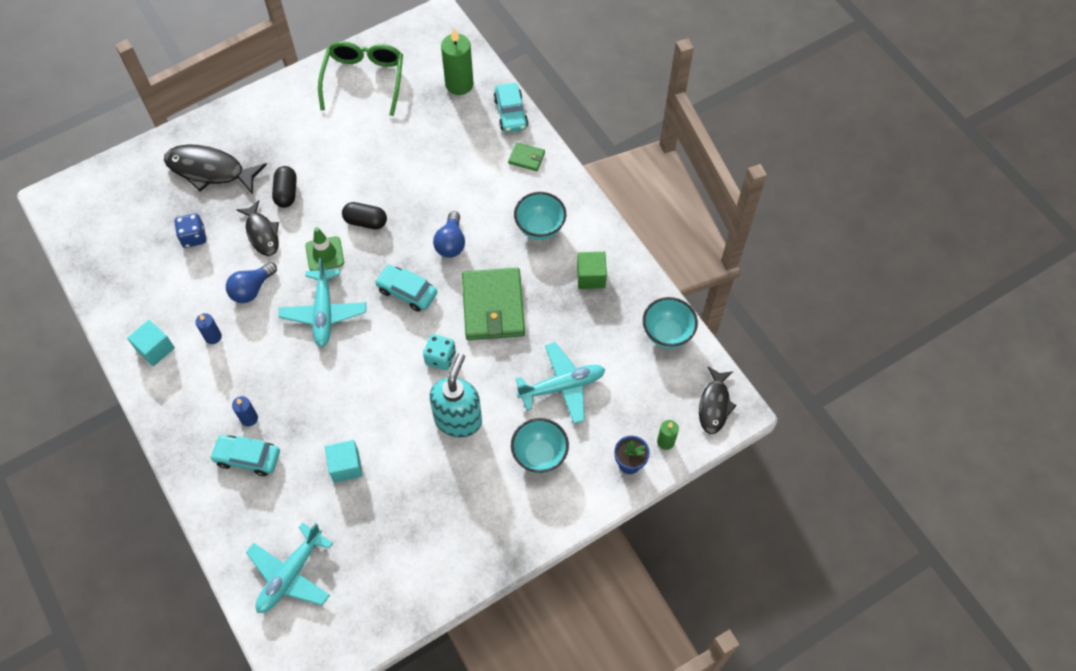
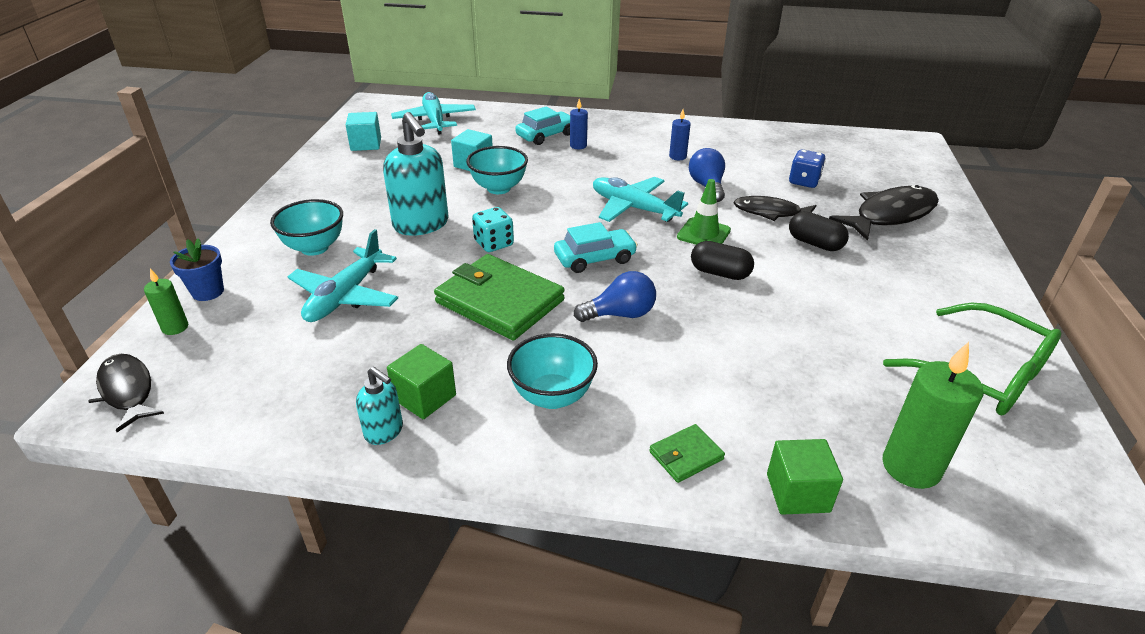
camera: 130 degrees right, 25 degrees down
turquoise cube [127,320,175,366] -> turquoise cube moved to [346,112,381,151]
black capsule [342,202,387,230] -> black capsule turned 60 degrees clockwise [691,241,754,280]
blue light bulb [433,211,465,258] -> blue light bulb turned 120 degrees clockwise [574,271,656,322]
turquoise car [494,83,528,132] -> green cube [767,439,843,515]
turquoise bowl [643,297,698,349] -> turquoise bowl moved to [466,146,528,194]
none -> turquoise soap dispenser [356,367,403,445]

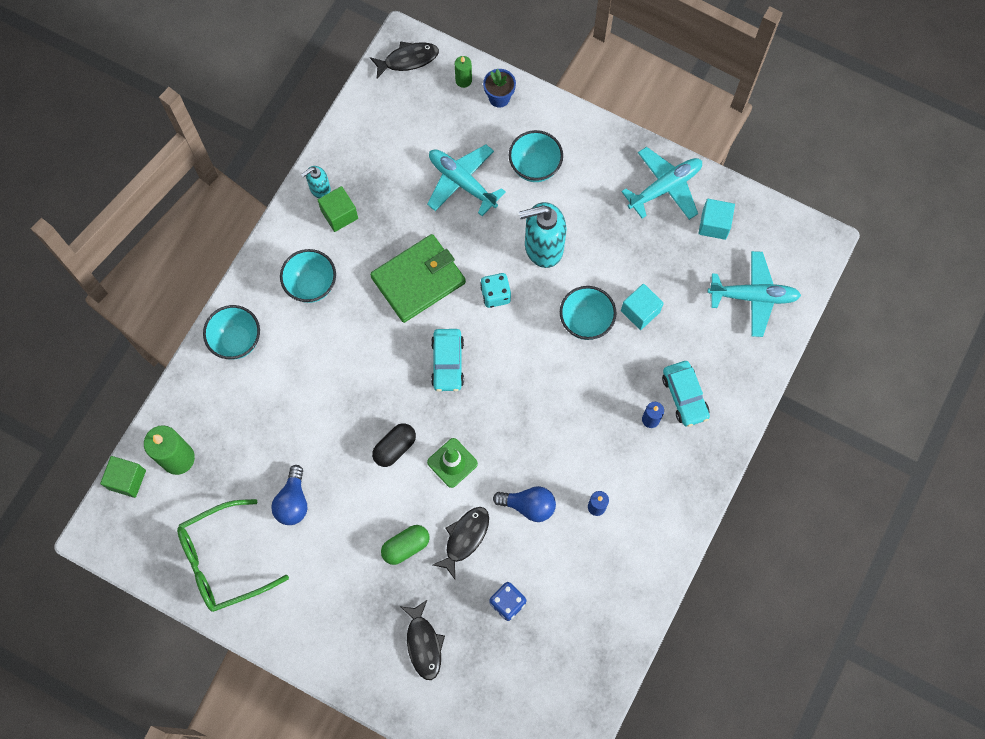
camera: 110 degrees right, 35 degrees up
blue light bulb [574,271,656,322] -> blue light bulb moved to [271,465,307,525]
turquoise plane [593,177,688,222] -> turquoise plane moved to [621,147,702,220]
green wallet [649,424,725,483] -> turquoise bowl [203,305,260,359]
green cube [767,439,843,515] -> green cube moved to [100,456,146,498]
black capsule [789,211,849,251] -> green capsule [381,525,430,565]
black fish [829,185,939,241] -> black fish [401,600,445,680], size x0.64

